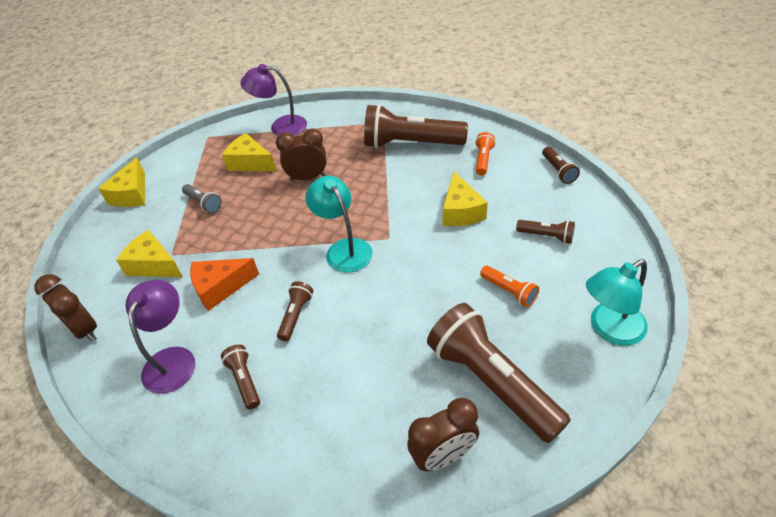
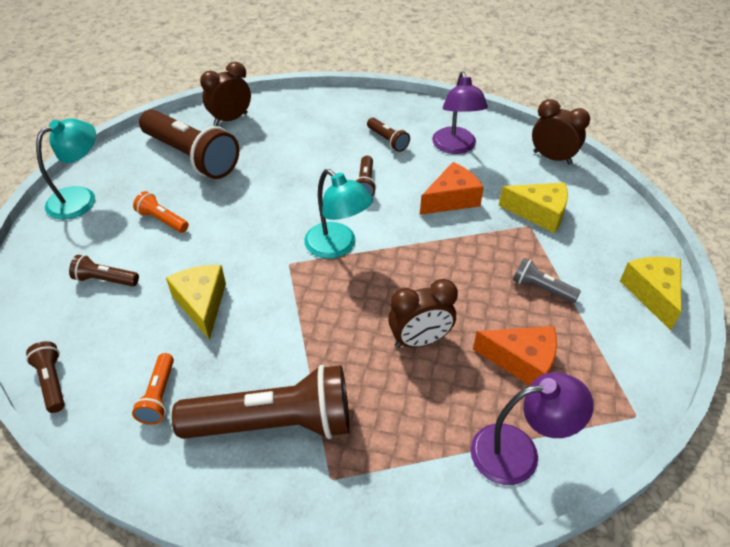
camera: 165 degrees right, 0 degrees up
yellow cheese [222,133,276,171] -> orange cheese [473,326,557,385]

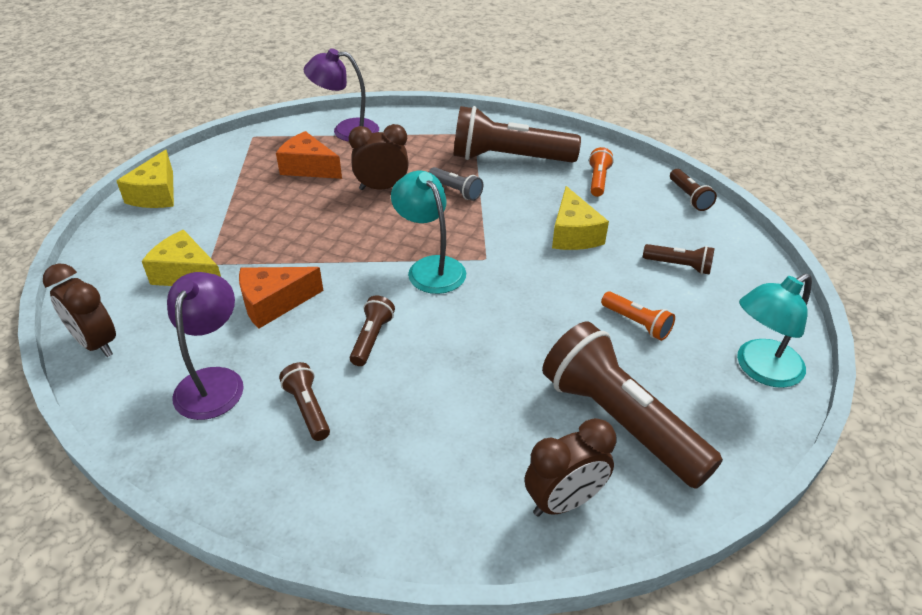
camera: 170 degrees left, 5 degrees down
grey flashlight [513,258,581,303] -> grey flashlight moved to [429,167,483,201]

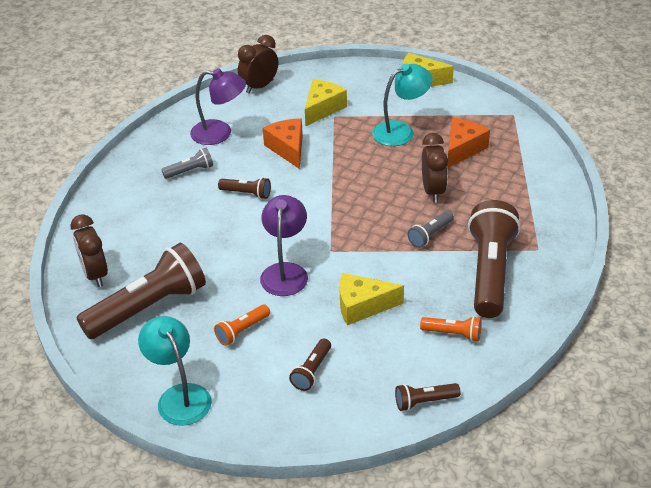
camera: 95 degrees right, 0 degrees up
brown flashlight [279,362,330,441] -> grey flashlight [161,148,213,179]
purple lamp [304,48,379,142] -> purple lamp moved to [260,195,308,296]
turquoise lamp [391,171,466,294] -> turquoise lamp moved to [372,64,433,146]

